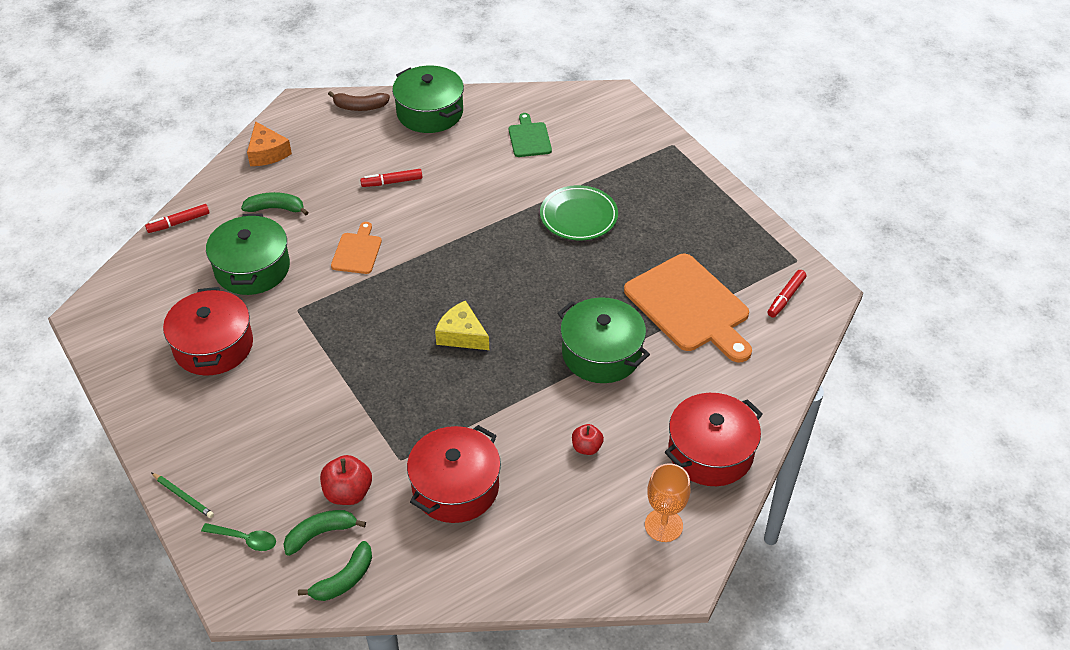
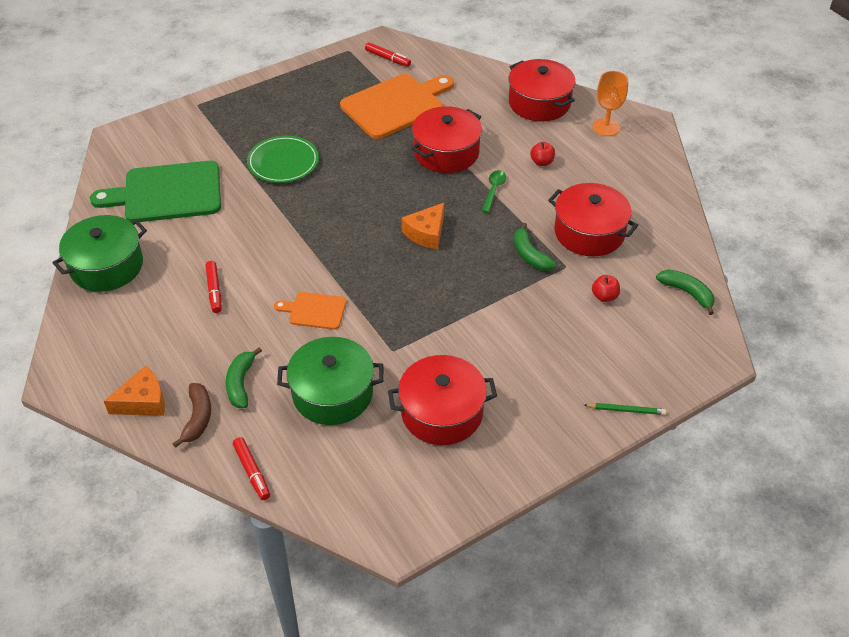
camera: 90 degrees left, 0 degrees up
green pencil [152,473,214,518] -> green pencil turned 60 degrees clockwise [584,403,666,415]
green spoon [201,523,276,551] -> green spoon moved to [482,170,506,213]
green banana [283,510,366,556] -> green banana moved to [514,223,556,271]
red apple [320,455,372,505] -> red apple [592,275,620,302], size x0.64
brown banana [328,91,390,111] -> brown banana moved to [172,383,211,448]
yellow cheese [435,300,489,350] -> orange cheese [402,203,444,249]
green cutting board [509,113,552,157] -> green cutting board [90,161,221,222], size x2.01
green pot [557,297,650,383] -> red pot [412,106,482,173]

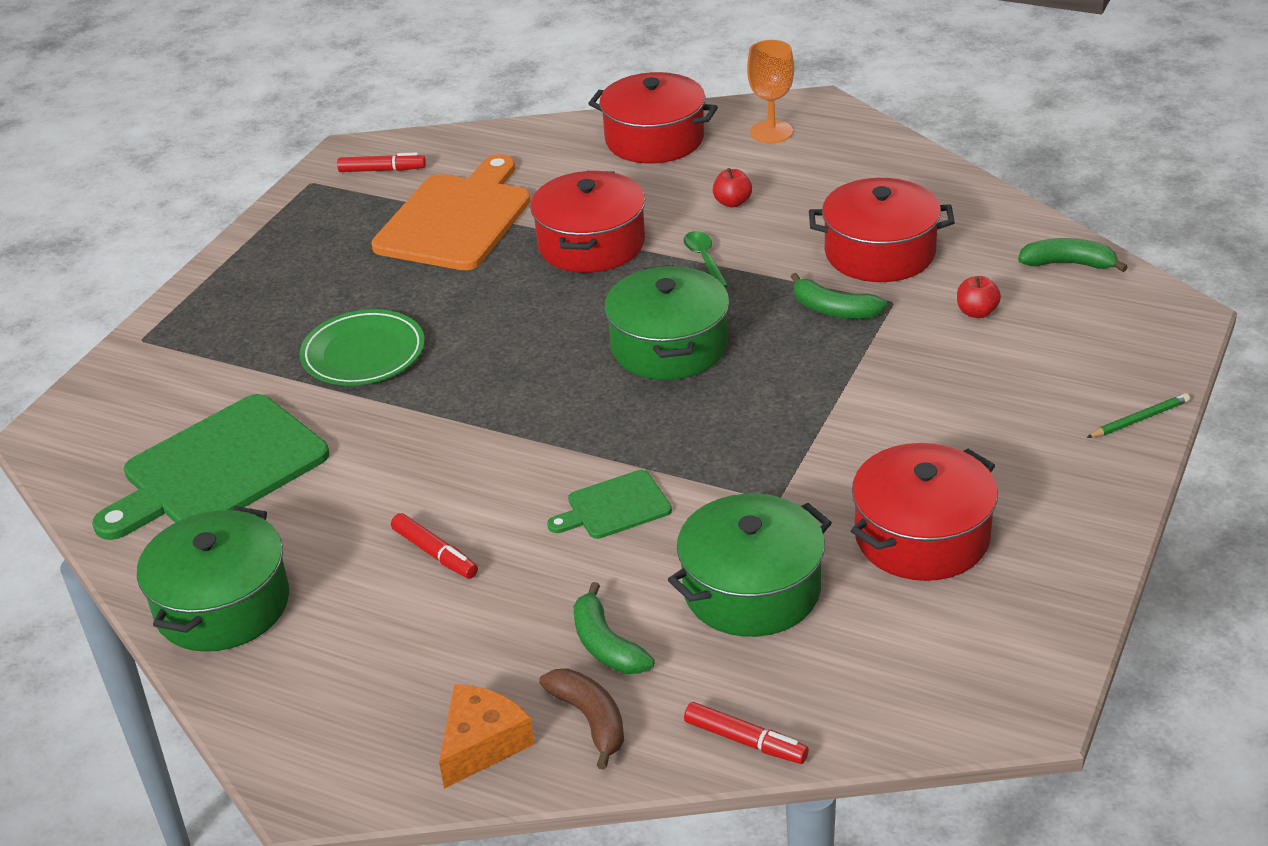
camera: 30 degrees left, 10 degrees down
orange cutting board [274,292,346,330] -> green cutting board [547,470,672,539]
orange cheese [402,203,444,249] -> green pot [604,265,729,380]

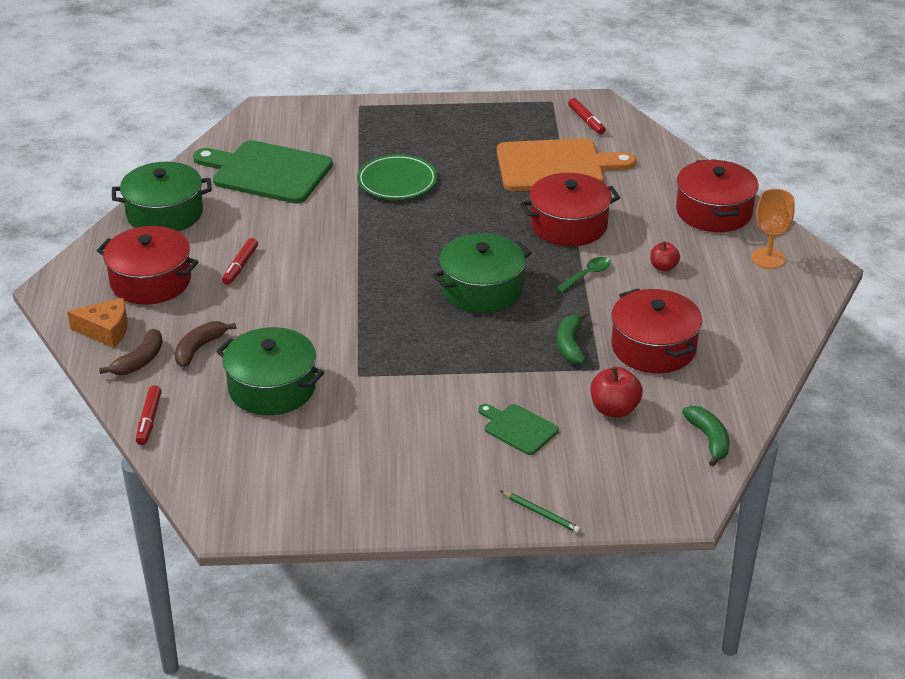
camera: 60 degrees right, 0 degrees up
green cutting board [547,470,672,539] -> green cutting board moved to [478,404,559,455]
green banana [574,582,655,674] -> brown banana [175,321,236,367]
red pot [851,443,998,581] -> red pot moved to [97,226,199,305]
red apple [957,276,1001,318] -> red apple [591,367,643,418], size x1.56

